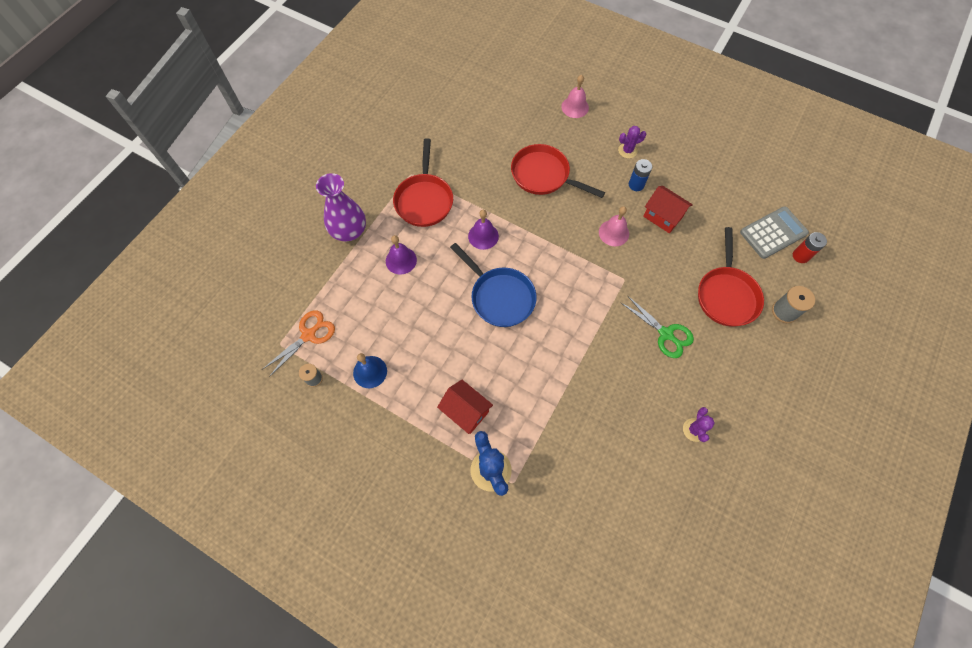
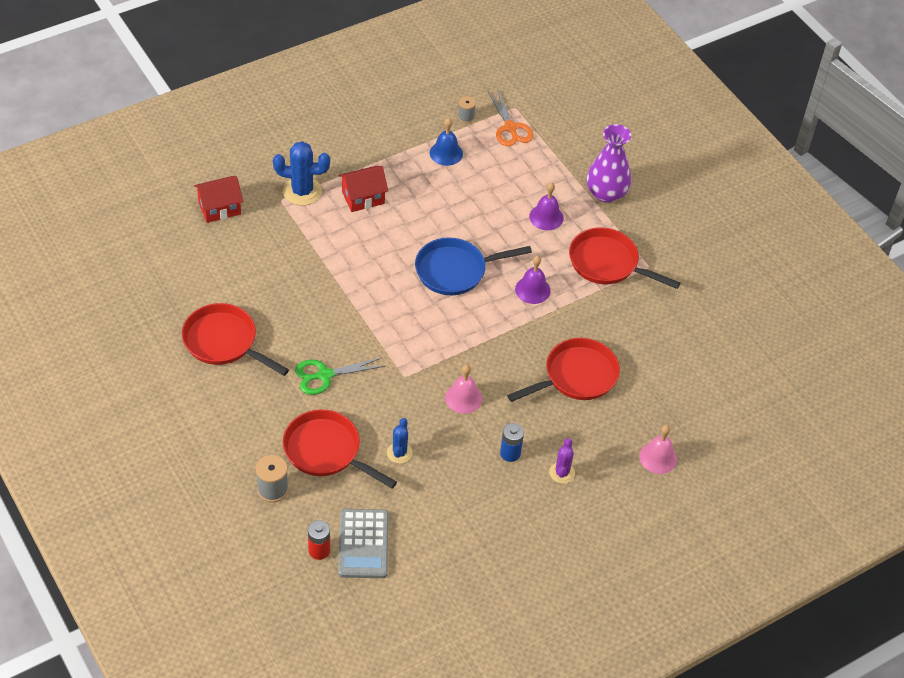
camera: 115 degrees right, 15 degrees down
red house [643,186,693,233] -> red house moved to [194,176,243,223]
purple cactus [683,407,715,442] -> red pan [182,303,289,376]
none -> blue cactus [387,418,413,464]

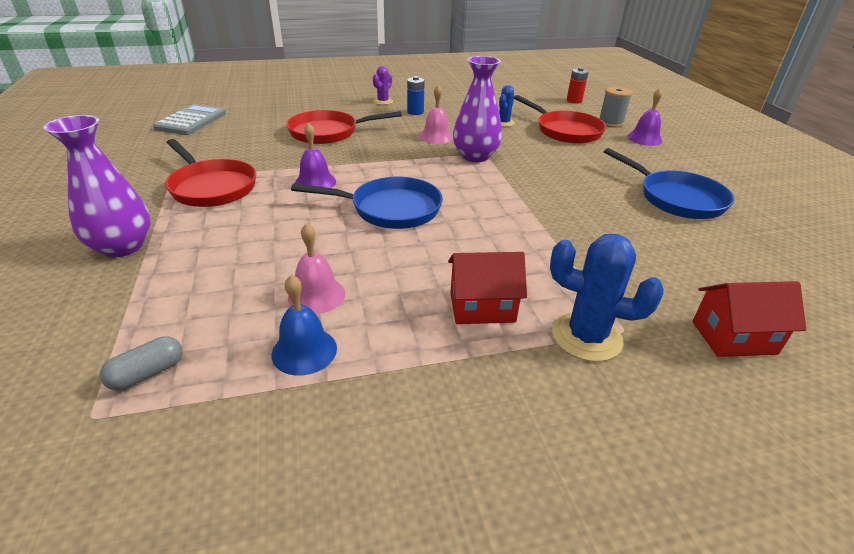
camera: 160 degrees left, 15 degrees down
red pan [182,303,289,376] -> blue pan [604,148,734,219]
green scissors [295,357,385,395] -> none
grey calculator [338,509,389,578] -> grey calculator moved to [153,104,226,135]
grey spool [458,96,476,123] -> none
orange scissors [488,90,534,146] -> grey capsule [100,336,183,390]
purple bell [529,182,564,230] -> purple bell moved to [627,88,663,146]
pink bell [639,425,677,474] -> pink bell moved to [288,223,345,314]
none -> purple vase [453,56,502,162]

